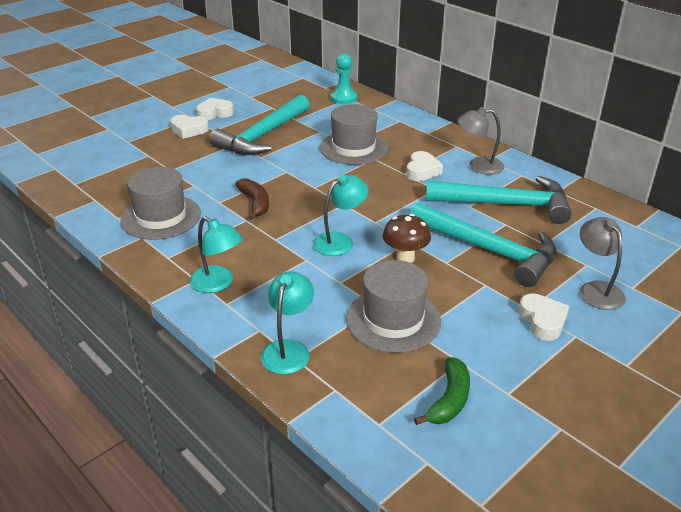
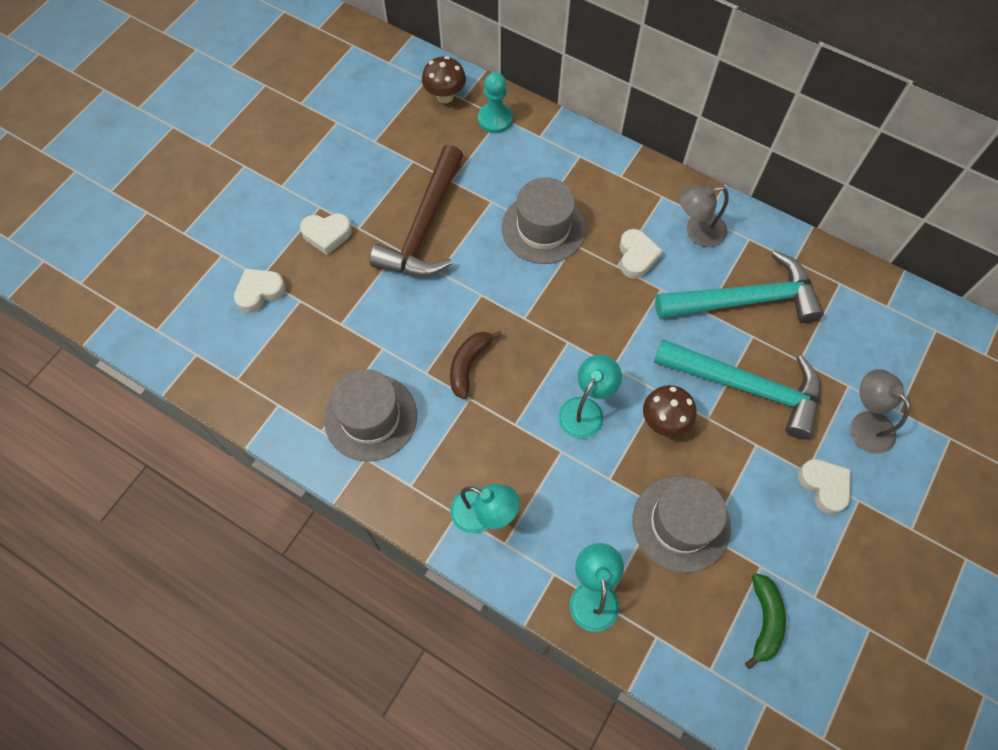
camera: 15 degrees left, 30 degrees up
white heart [196,98,234,120] -> white heart moved to [234,268,286,313]
turquoise hammer [209,95,309,155] -> brown hammer [370,145,464,277]
brown banana [235,178,269,220] -> brown banana turned 120 degrees counterclockwise [450,331,502,399]
none -> brown mushroom [422,56,466,103]

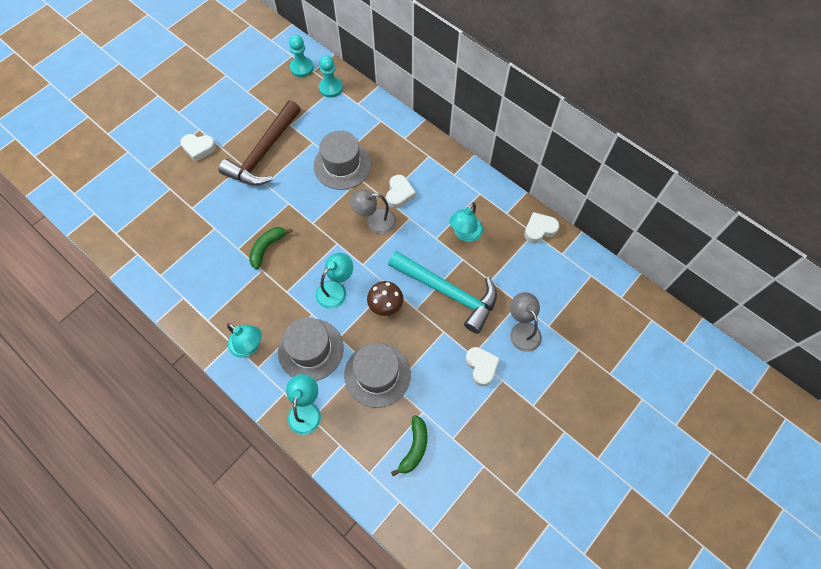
camera: 10 degrees right, 0 degrees up
white heart [234,268,286,313] -> white heart moved to [524,212,559,243]
grey hat [324,369,417,462] -> grey hat moved to [278,317,344,381]
brown mushroom [422,56,466,103] -> turquoise pawn [289,35,314,77]
brown banana [450,331,502,399] -> green banana [249,227,293,270]
turquoise hammer [655,251,824,323] -> turquoise lamp [449,202,483,242]
grey lamp [679,185,729,247] -> grey lamp moved to [350,190,396,234]

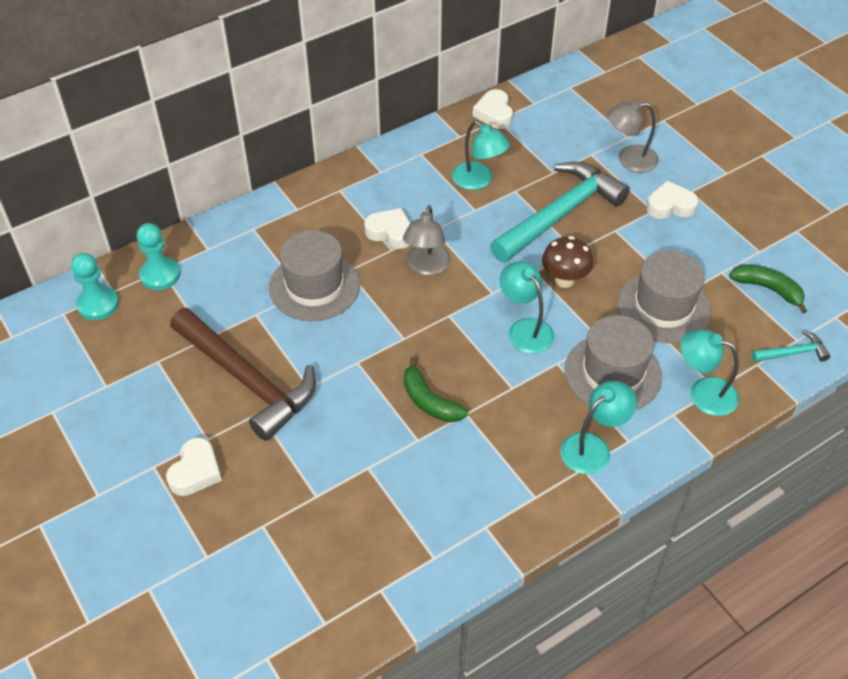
camera: 75 degrees left, 15 degrees down
none -> turquoise hammer [752,330,830,362]

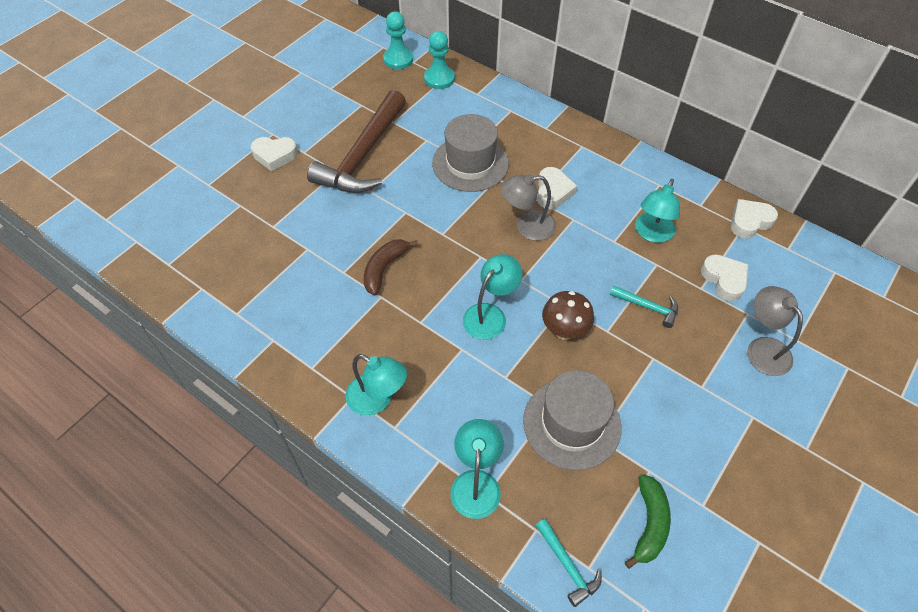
camera: 70 degrees right, 5 degrees up
green banana [404,357,468,422] -> brown banana [364,239,418,295]
turquoise hammer [490,162,630,262] -> turquoise hammer [610,285,678,328], size x0.43
grey hat [565,315,662,410] -> none
white heart [646,180,699,219] -> white heart moved to [701,254,748,301]

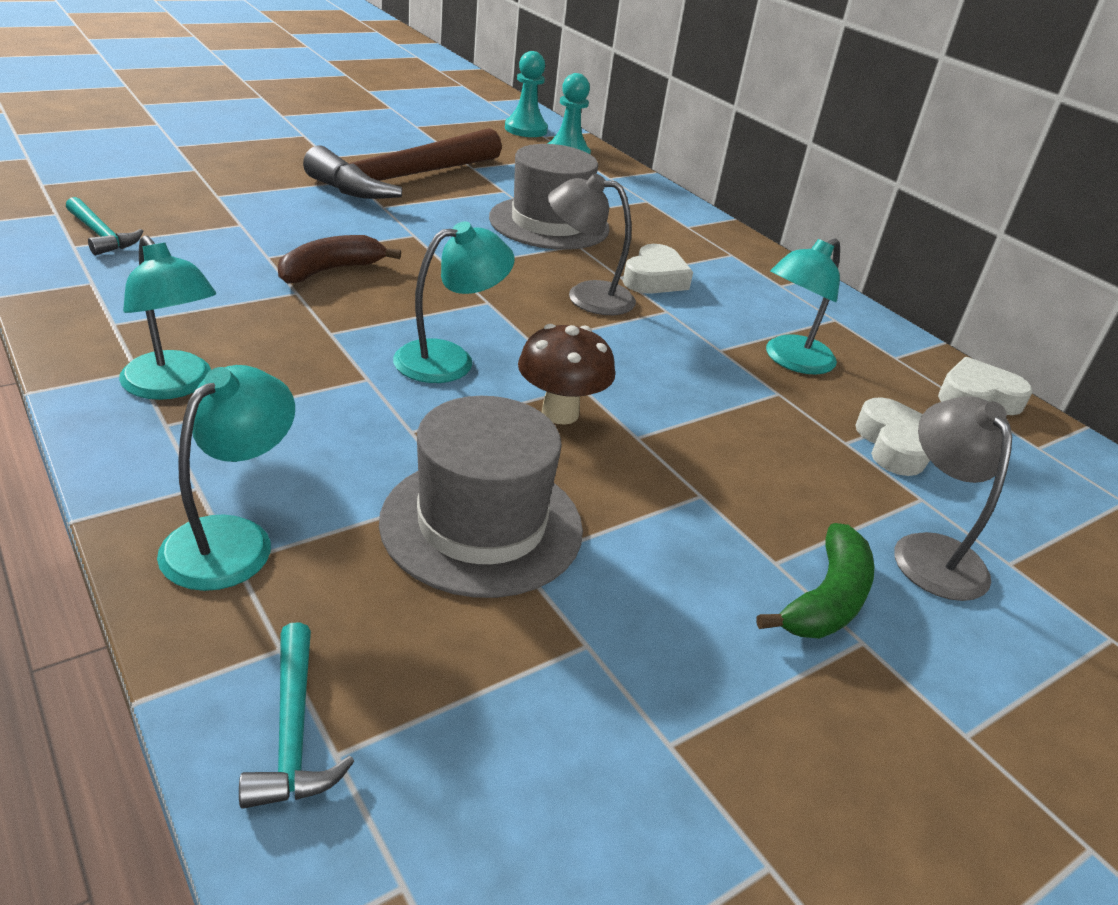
camera: 15 degrees right, 20 degrees down
white heart [251,137,298,171] -> none
turquoise hammer [610,285,678,328] -> turquoise hammer moved to [66,197,144,255]
green banana [625,474,671,569] -> green banana moved to [756,523,875,639]

